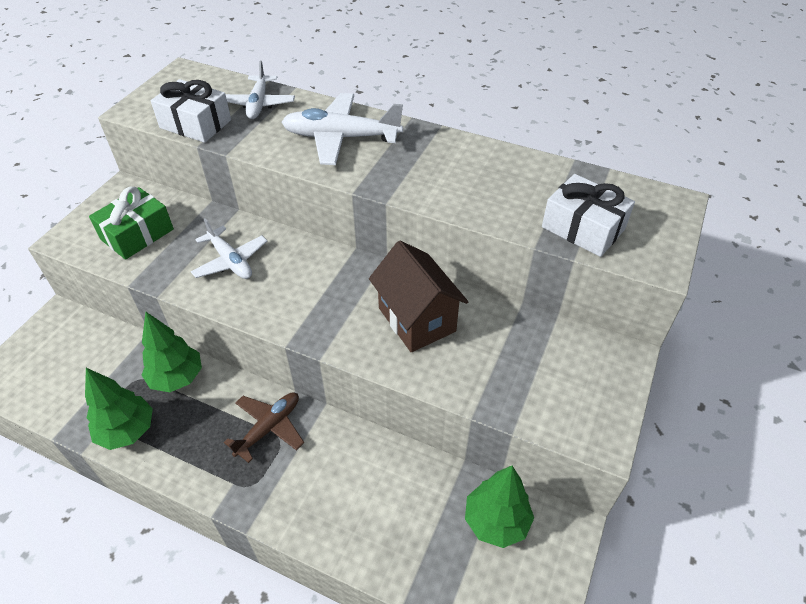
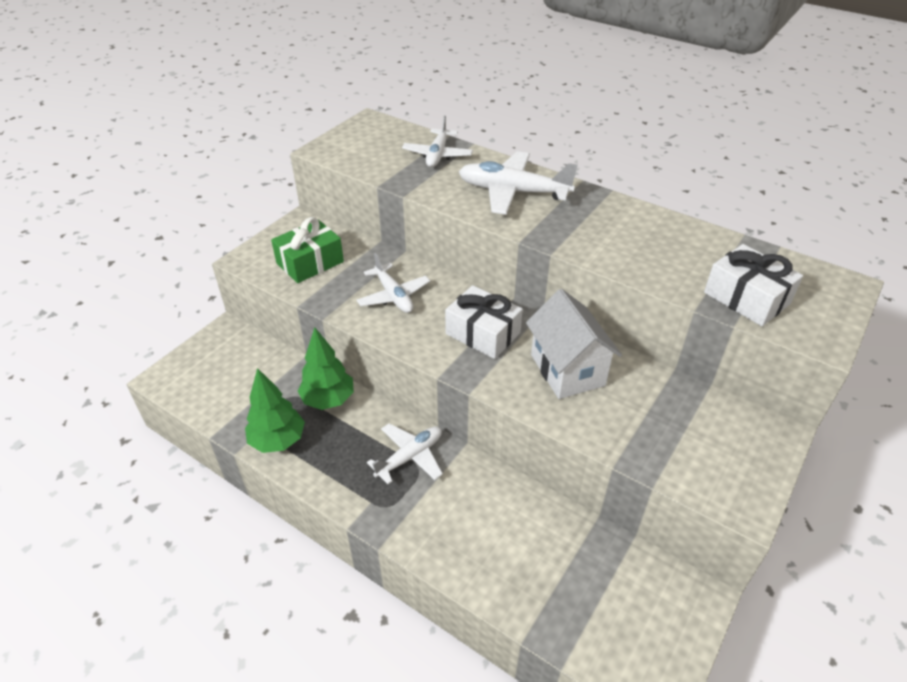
camera: 10 degrees right, 5 degrees down
white gift [151,79,231,143] -> white gift moved to [445,285,523,359]
brown plane [224,392,304,463] -> white plane [367,423,443,484]
brown house [369,241,468,352] -> white house [526,289,622,399]
green tree [465,466,534,548] -> none

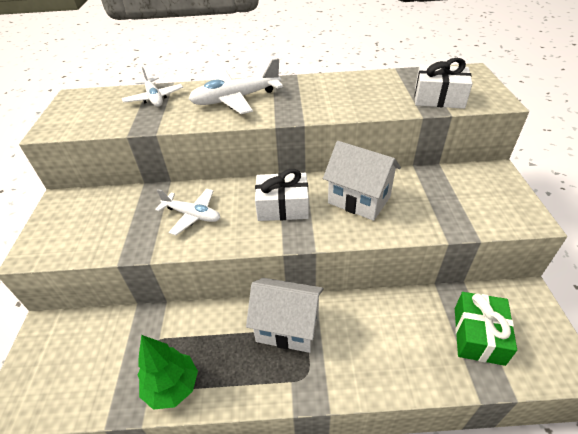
camera: 35 degrees left, 0 degrees up
green gift [271,217,344,283] -> green gift moved to [455,292,517,366]
green tree [298,327,354,410] -> none
white plane [367,423,443,484] -> white house [246,278,324,353]

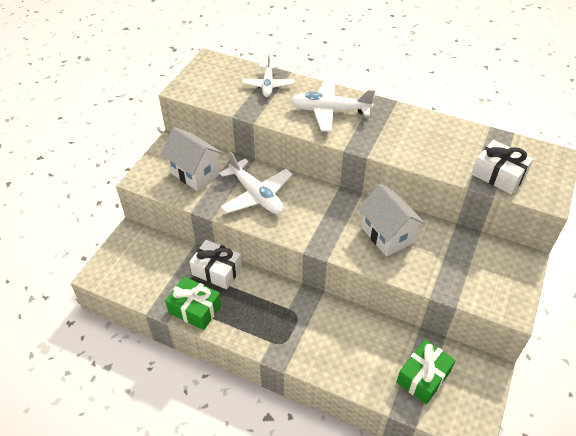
camera: 25 degrees right, 5 degrees up
green tree [138,335,198,410] -> green gift [165,276,221,330]
white plane [155,189,220,235] -> white plane [219,151,293,214], size x1.51
white house [246,278,324,353] -> white house moved to [161,127,223,191]
white gift [255,169,309,221] -> white gift moved to [189,240,242,289]

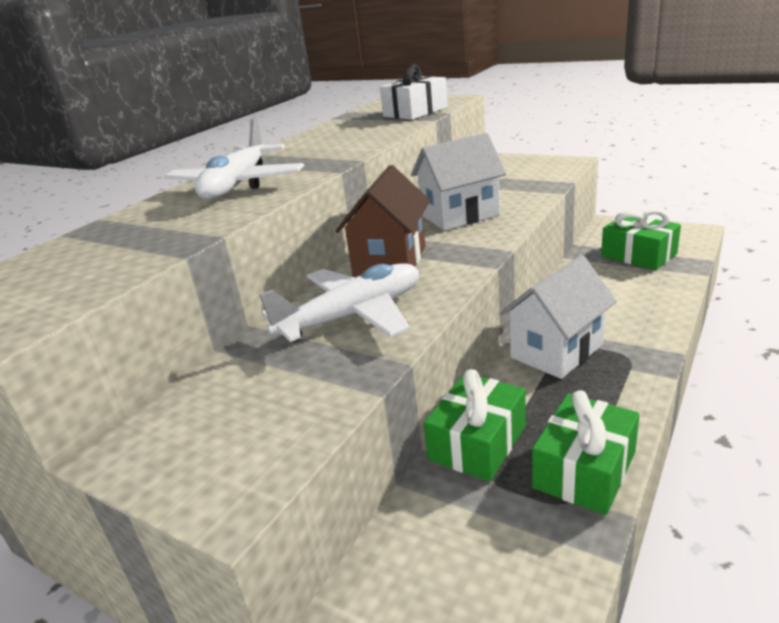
camera: 80 degrees left, 20 degrees down
white house [161,127,223,191] -> white house moved to [500,255,617,379]
white gift [189,240,242,289] -> green gift [424,369,526,482]
white plane [242,54,294,97] -> none
none -> brown house [335,165,430,276]

